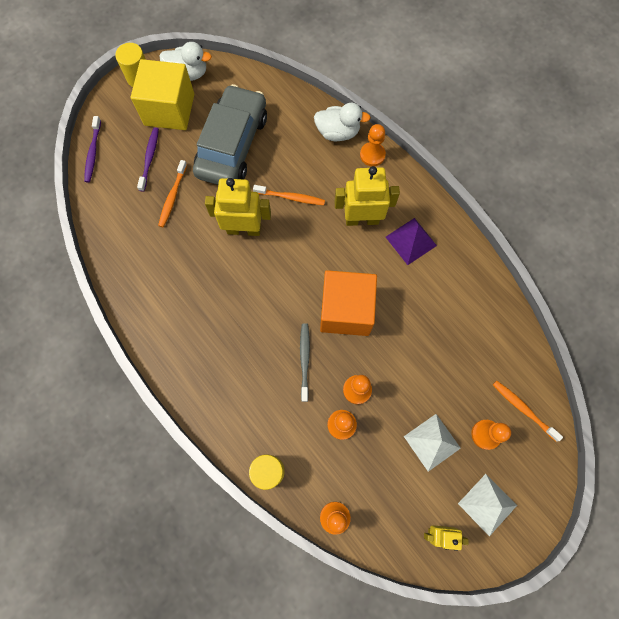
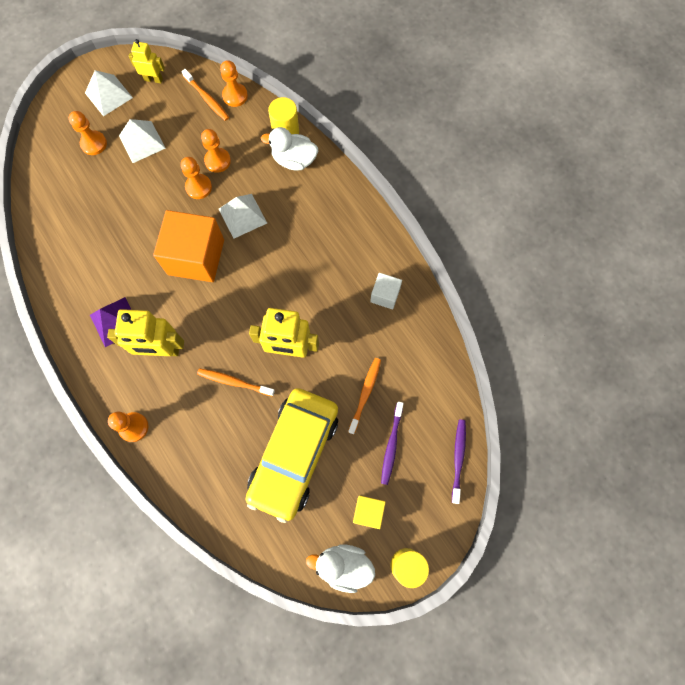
camera: 175 degrees left, 0 degrees up
yellow cube [131,59,194,130] -> yellow cube [353,496,386,529], size x0.49
grey car [193,84,267,185] -> yellow car [246,388,338,523]
grey toothbrush [300,323,310,402] -> white pyramid [219,194,267,239]
white duck [314,103,371,141] -> white duck moved to [261,127,318,171]
orange toothbrush [493,381,563,442] -> orange toothbrush moved to [182,69,229,121]
none -> white cube [370,273,402,309]

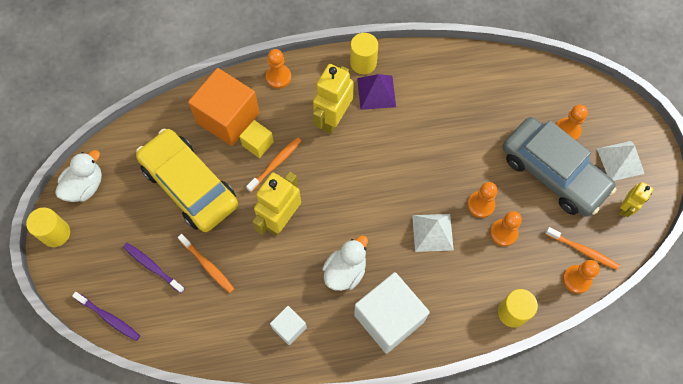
camera: 115 degrees right, 5 degrees down
white pyramid [119,119,165,163] -> grey car [503,117,617,217]
orange cube [153,210,224,282] -> orange cube moved to [188,68,260,146]
orange toothbrush [182,69,229,121] -> orange toothbrush turned 135 degrees counterclockwise [545,227,619,270]
white duck [261,127,318,171] -> white duck moved to [322,235,368,291]
yellow cube [353,496,386,529] -> yellow cube moved to [239,120,274,158]
none -> yellow cylinder [350,33,378,74]
none -> white cube [354,272,430,354]

